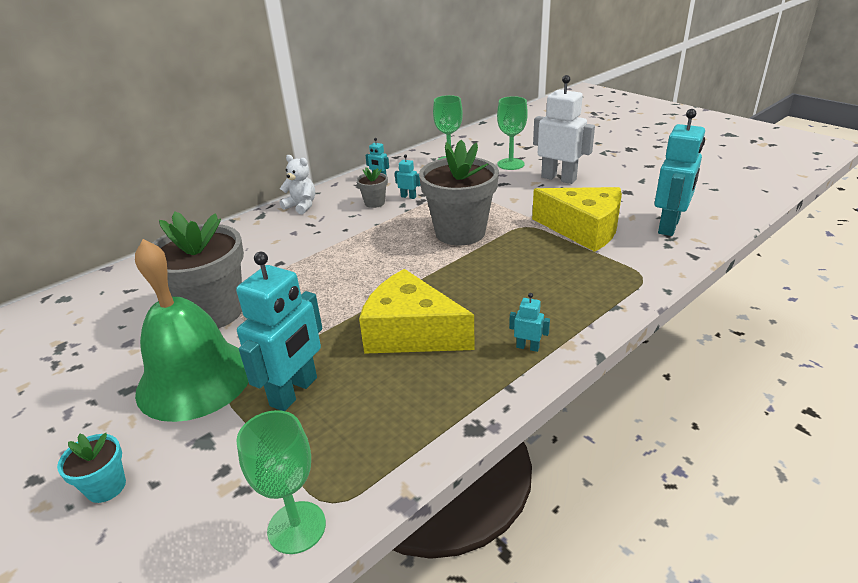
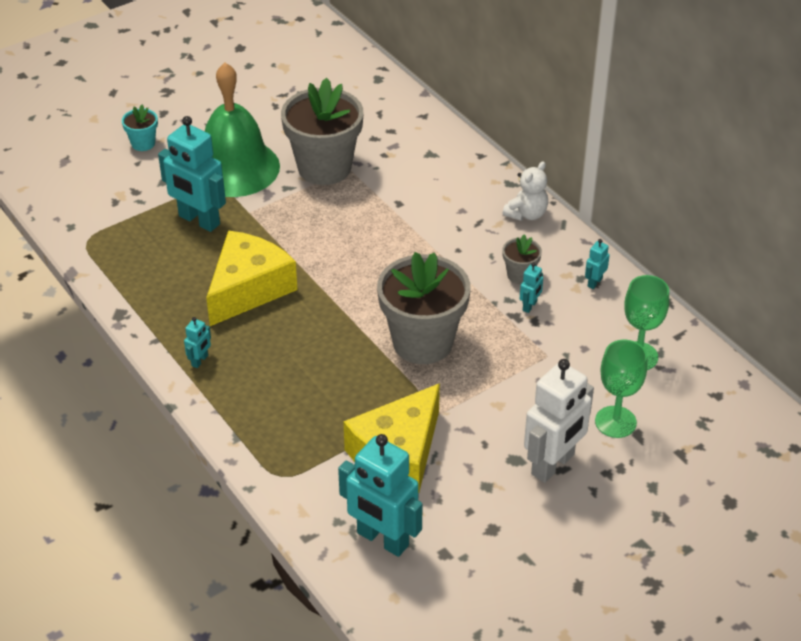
camera: 95 degrees right, 10 degrees up
green goblet [236,410,326,554] -> none

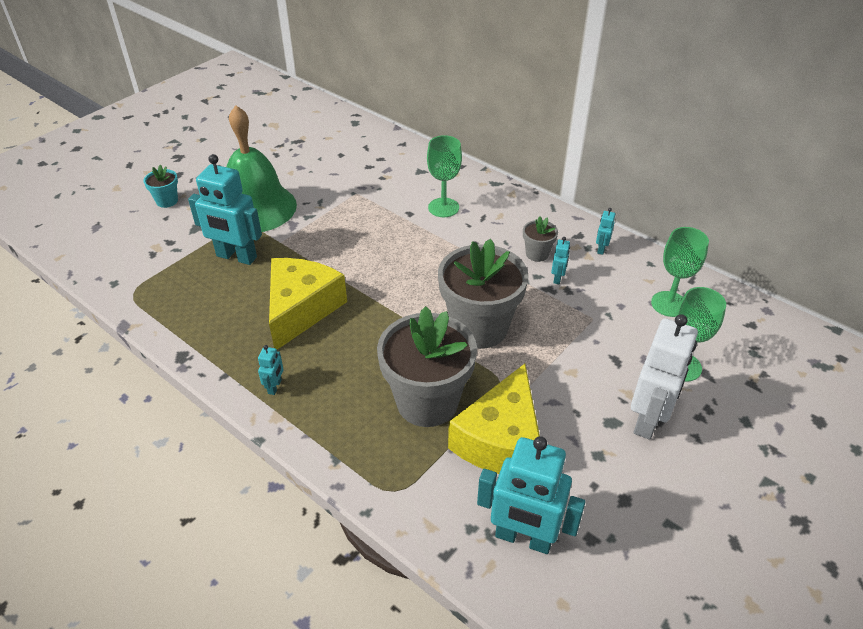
camera: 15 degrees left, 0 degrees up
grey flower pot [281,78,364,185] -> grey flower pot moved to [377,306,477,427]
white teddy bear [503,161,548,221] -> none
none -> green goblet [427,135,462,217]

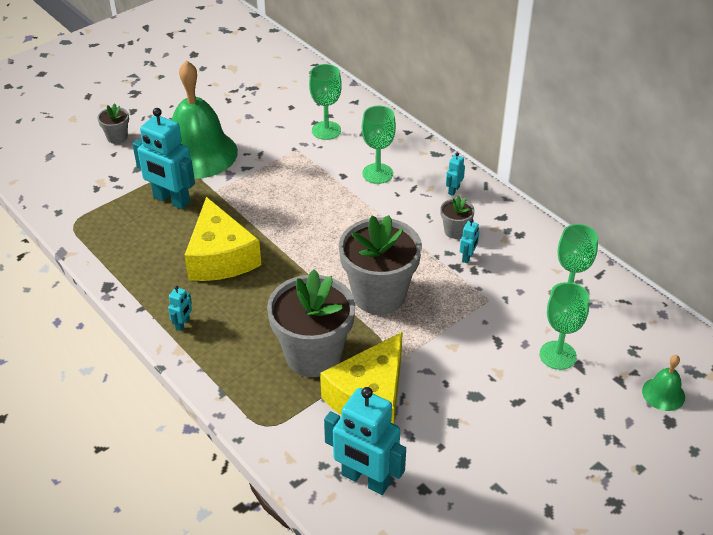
camera: 10 degrees right, 0 degrees up
turquoise flower pot [143,165,178,208] -> grey flower pot [97,103,129,144]
yellow cheese [269,258,347,350] -> yellow cheese turned 135 degrees clockwise [184,197,261,281]
turquoise robot [596,208,615,255] -> turquoise robot moved to [446,152,465,196]
white robot [631,314,698,440] -> none
none -> green goblet [309,64,342,140]
none -> green bell [642,355,685,411]

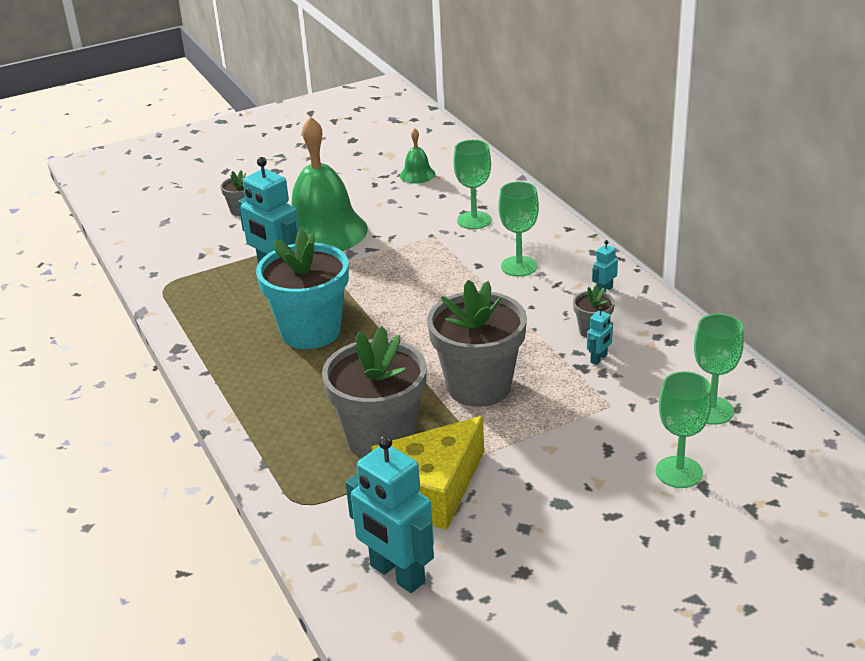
camera: 15 degrees right, 10 degrees down
turquoise robot [168,286,192,331] -> none
yellow cheese [184,197,261,281] -> turquoise flower pot [256,229,349,349]
green bell [642,355,685,411] -> green bell moved to [400,128,435,183]

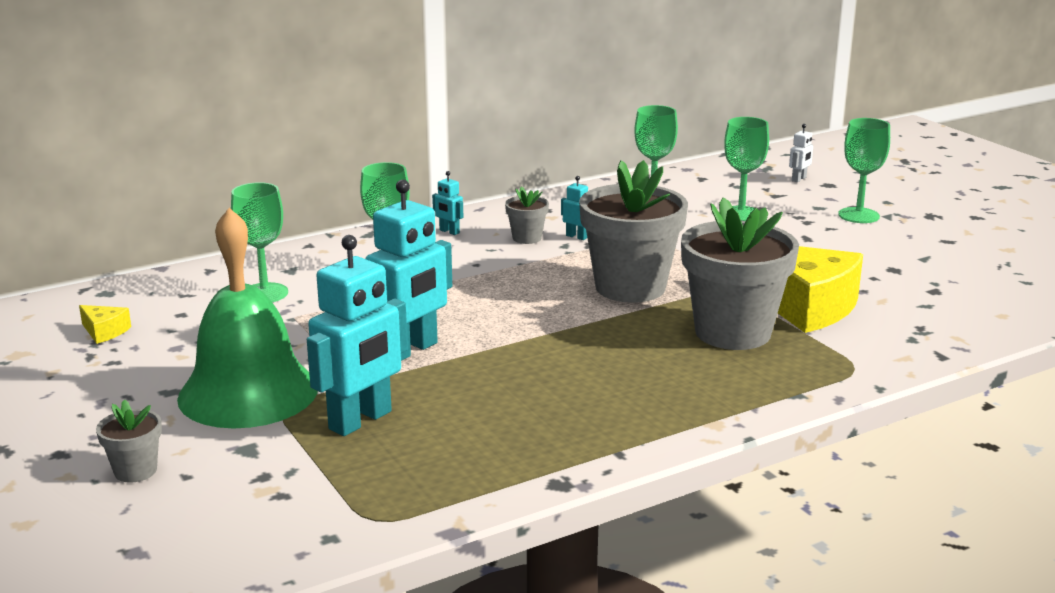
camera: 95 degrees left, 10 degrees down
turquoise flower pot [256,229,349,349] -> none
turquoise robot [346,435,434,593] -> turquoise robot moved to [365,179,452,361]
green bell [400,128,435,183] -> yellow cheese [79,305,131,344]
none -> white robot [789,124,813,182]
none -> green goblet [838,118,890,223]

